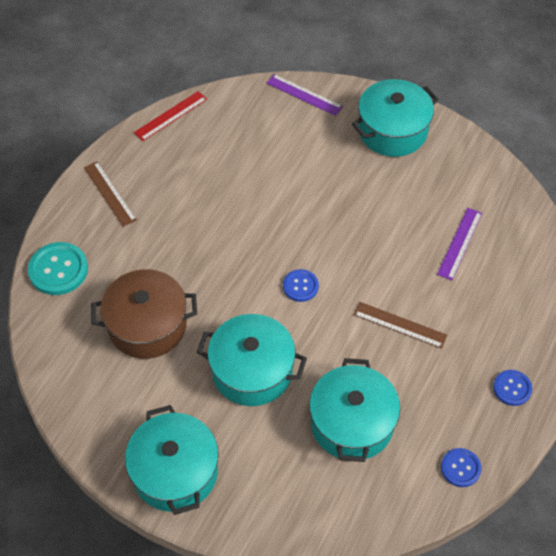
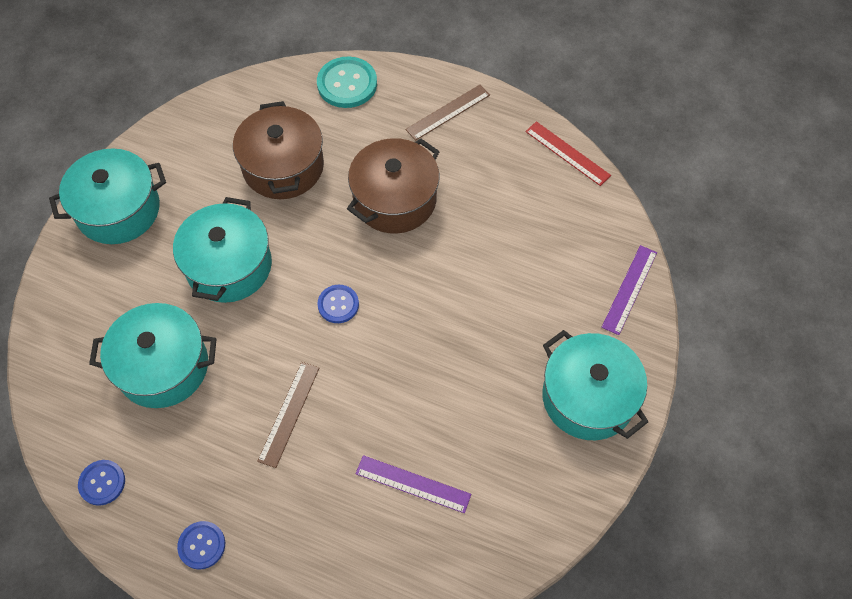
camera: 85 degrees right, 5 degrees up
none -> brown pot [347,138,440,233]

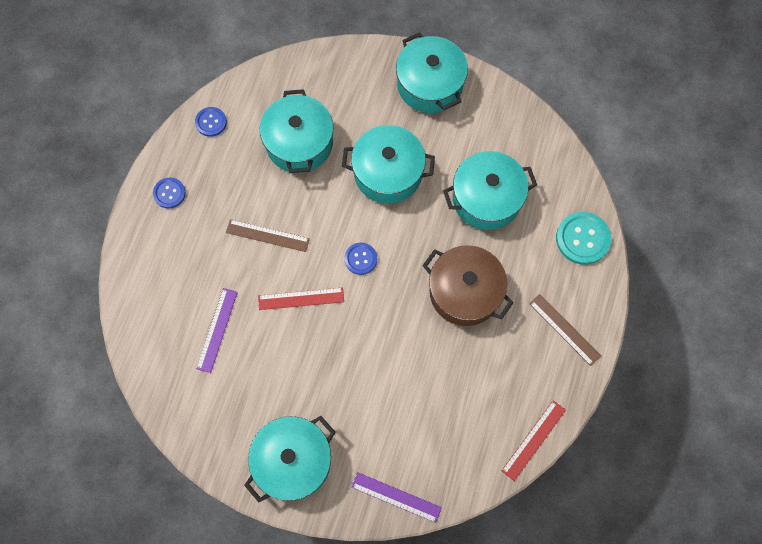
camera: 85 degrees right, 10 degrees up
brown pot [233,101,324,199] -> turquoise pot [443,151,537,230]
none -> red ruler [258,288,344,310]

